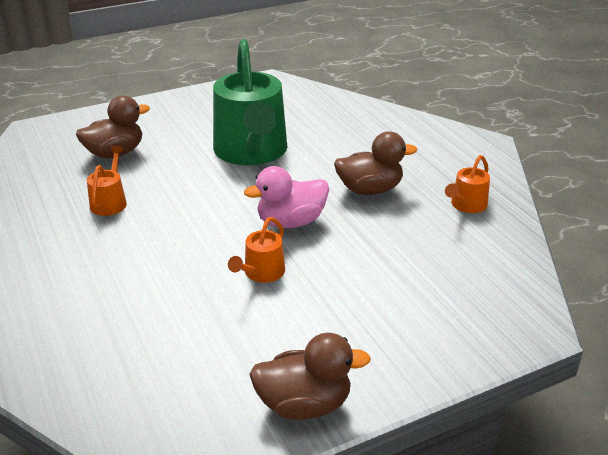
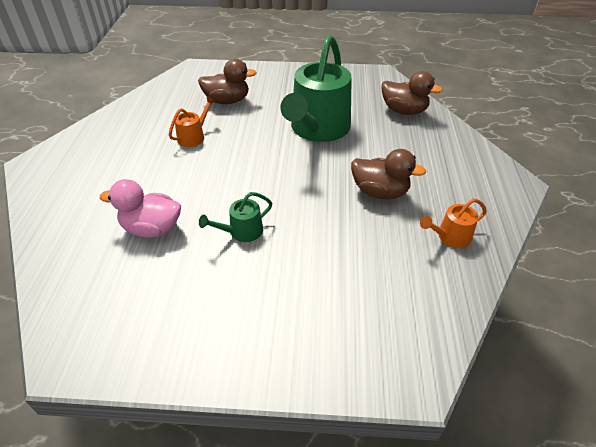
camera: 30 degrees right, 10 degrees up
orange watering can [228,217,285,283] -> green watering can [199,192,272,242]
pink duck [244,166,329,228] -> pink duck moved to [100,179,181,238]
brown duck [249,333,371,420] -> brown duck moved to [381,71,443,115]

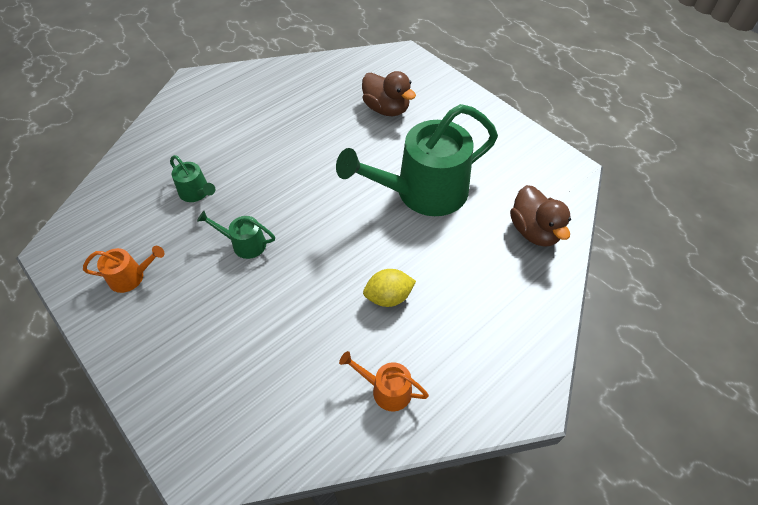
camera: 45 degrees right, 10 degrees up
pink duck [100,179,181,238] -> green watering can [170,155,215,202]
orange watering can [169,96,215,147] -> orange watering can moved to [83,246,165,293]
brown duck [351,149,426,199] -> yellow lemon [363,269,416,307]

